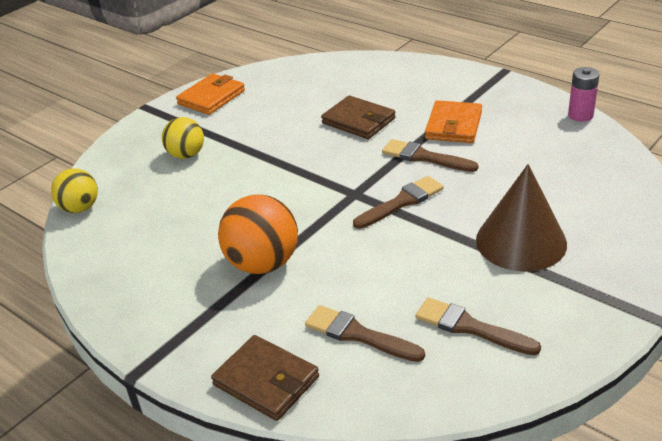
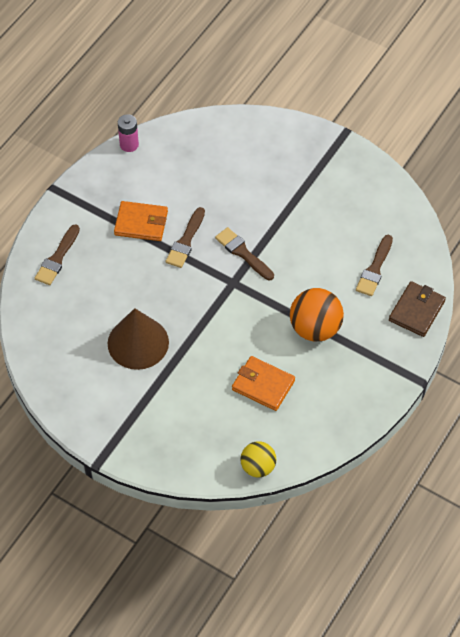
camera: 100 degrees left, 20 degrees up
yellow ball [162,117,204,159] -> none
orange wallet [176,73,245,115] -> orange wallet moved to [232,356,295,411]
brown wallet [321,95,396,139] -> none
brown brush [415,297,541,355] -> brown brush moved to [35,224,80,285]
brown cone [476,164,567,272] -> brown cone moved to [107,308,169,370]

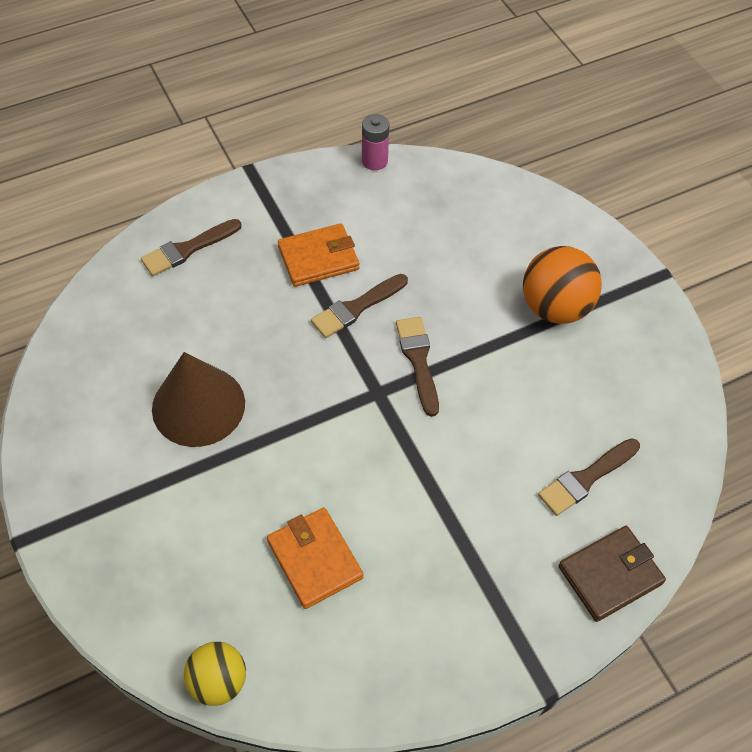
camera: 30 degrees right, 0 degrees up
orange wallet [114,201,168,241] -> orange wallet turned 60 degrees counterclockwise [278,223,359,287]
orange ball [290,288,344,342] -> orange ball moved to [523,246,602,324]

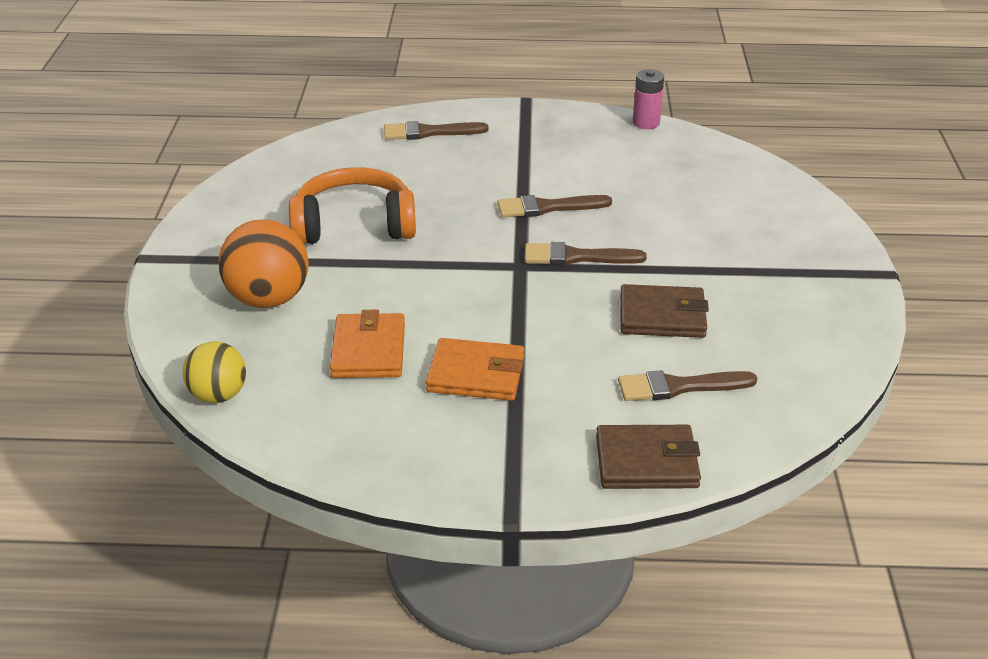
camera: 30 degrees right, 20 degrees down
brown cone [152,352,245,447] -> orange headphones [289,167,416,244]
orange wallet [278,223,359,287] -> orange wallet moved to [426,338,524,401]
brown brush [396,317,439,417] -> brown brush turned 105 degrees counterclockwise [525,242,647,265]
orange ball [523,246,602,324] -> orange ball moved to [219,219,308,308]
none -> brown wallet [620,284,709,338]

